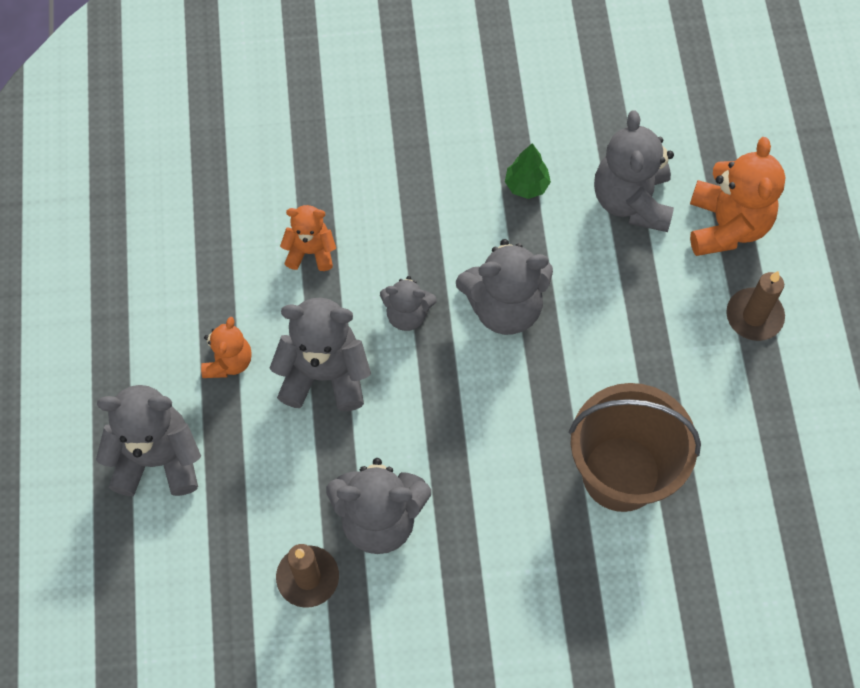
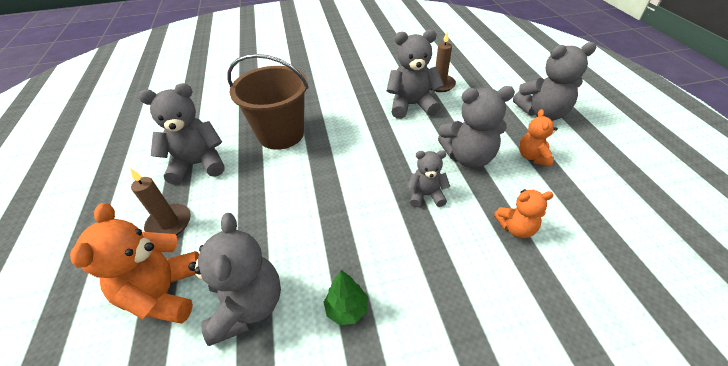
camera: 175 degrees right, 20 degrees down
grey teddy bear [456,239,553,335] -> grey teddy bear moved to [139,83,225,185]

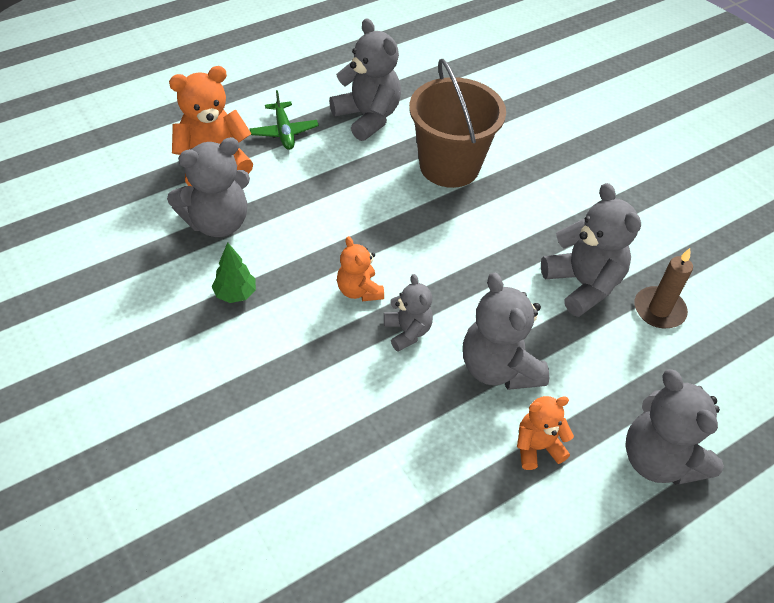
camera: 65 degrees right, 5 degrees up
brown candle [130,168,191,235] -> green plane [250,90,319,150]
orange teddy bear [494,189,553,238] -> orange teddy bear moved to [337,236,384,301]

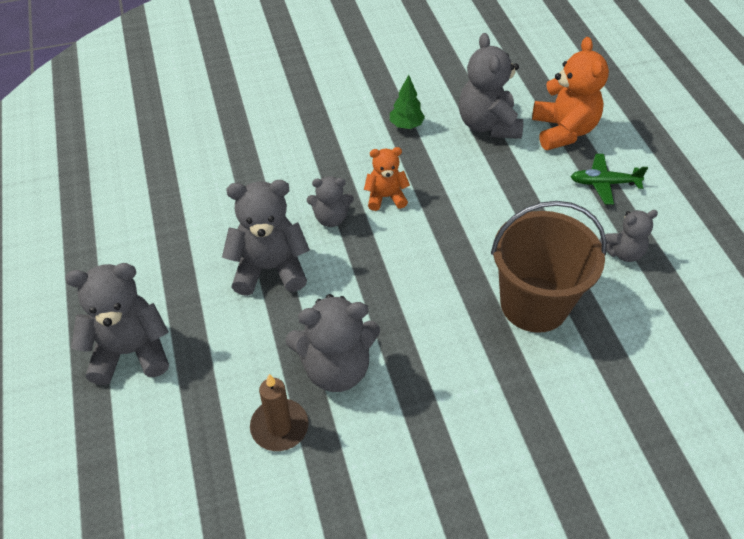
camera: 110 degrees right, 0 degrees up
grey teddy bear [329,18,401,141] -> grey teddy bear [599,210,658,262], size x0.58
orange teddy bear [517,396,574,470] -> none

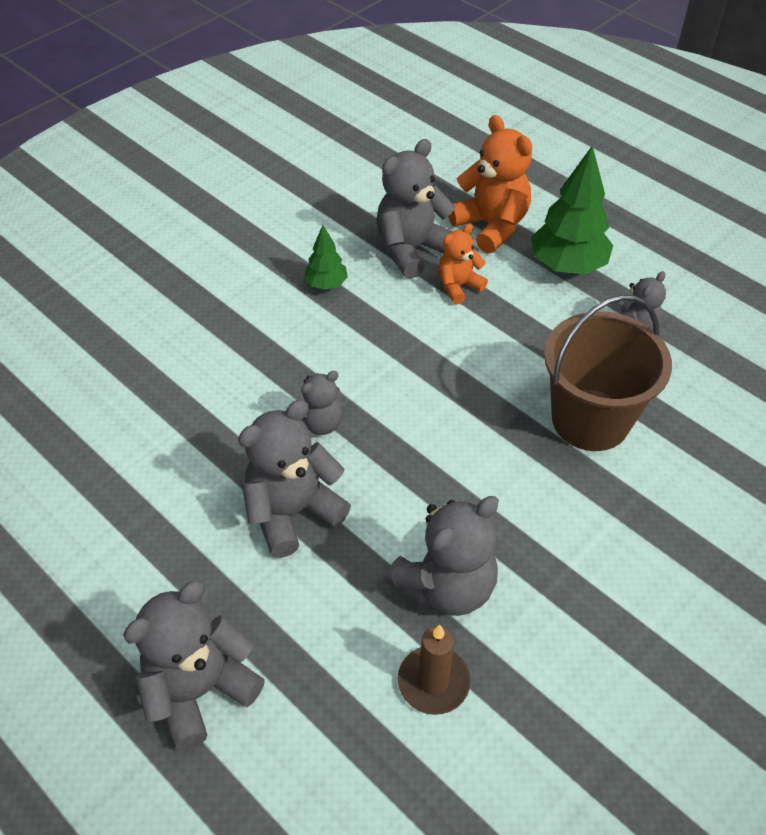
camera: 30 degrees left, 0 degrees up
orange teddy bear [364,147,410,211] -> orange teddy bear moved to [438,224,488,304]
grey teddy bear [459,33,523,139] -> grey teddy bear turned 90 degrees clockwise [376,139,455,279]
green plane [571,154,648,205] -> green tree [531,145,613,274]

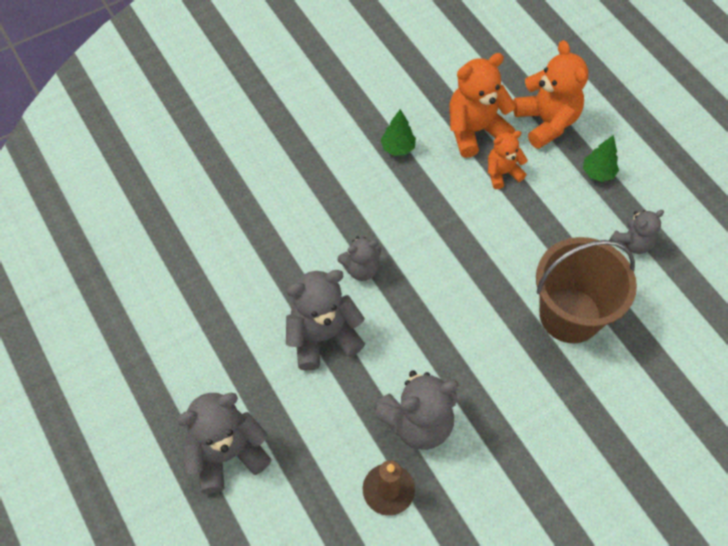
camera: 15 degrees right, 10 degrees up
grey teddy bear [376,139,455,279] -> orange teddy bear [449,53,516,158]
green tree [531,145,613,274] -> green tree [583,135,619,182], size x0.53

